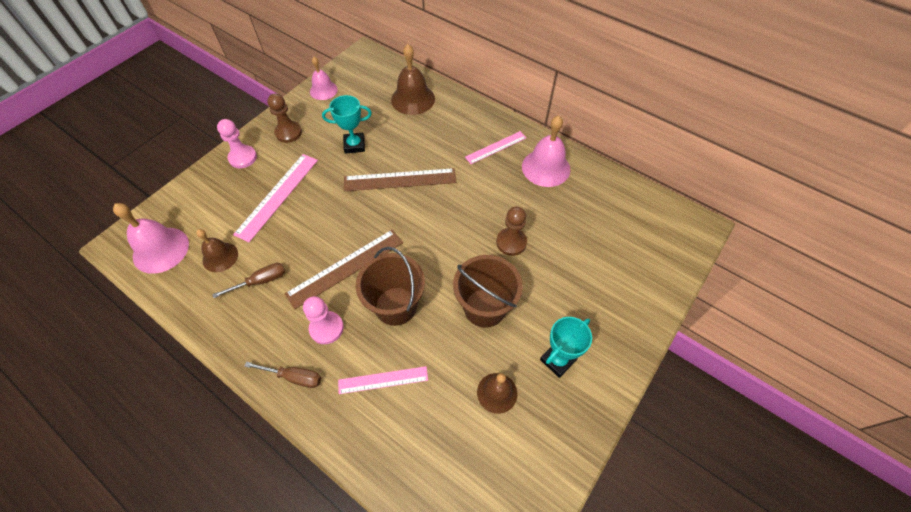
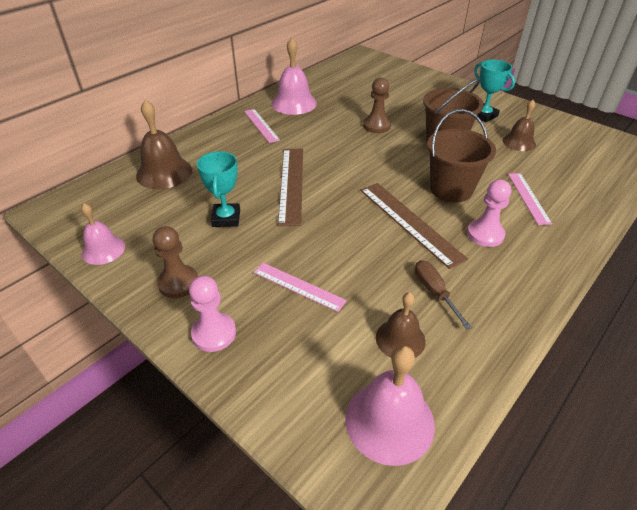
camera: 85 degrees left, 15 degrees down
pink ruler [233,154,318,242] -> pink ruler [254,263,347,312], size x0.63
brown screwdriver [244,362,321,388] -> none

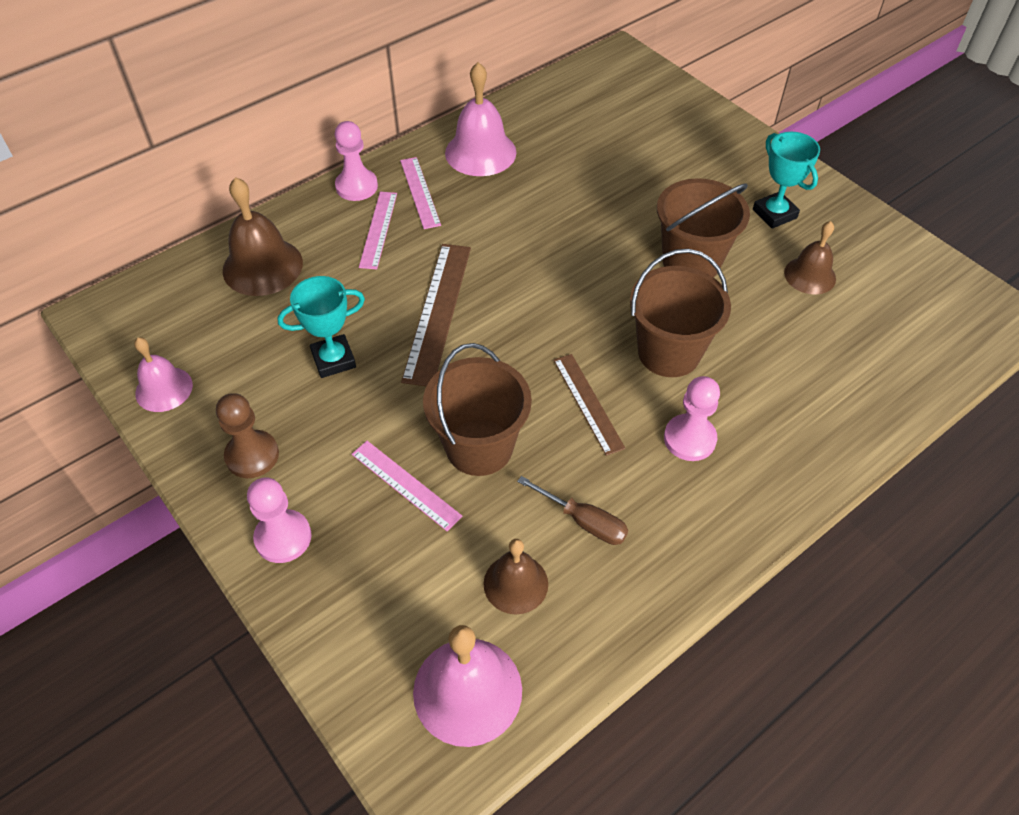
camera: 10 degrees right, 10 degrees up
turquoise trophy [197,151,240,227] -> turquoise trophy turned 60 degrees clockwise [277,276,365,378]
brown ruler [360,183,468,269] -> brown ruler [553,354,626,456], size x0.63
brown pawn [363,78,391,133] -> none
brown screwdriver [415,260,472,330] -> brown screwdriver turned 135 degrees clockwise [517,476,628,545]
pink ruler [508,173,552,225] -> pink ruler moved to [359,192,397,269]
none -> pink pawn [335,121,378,201]
none -> brown bucket [423,343,532,476]

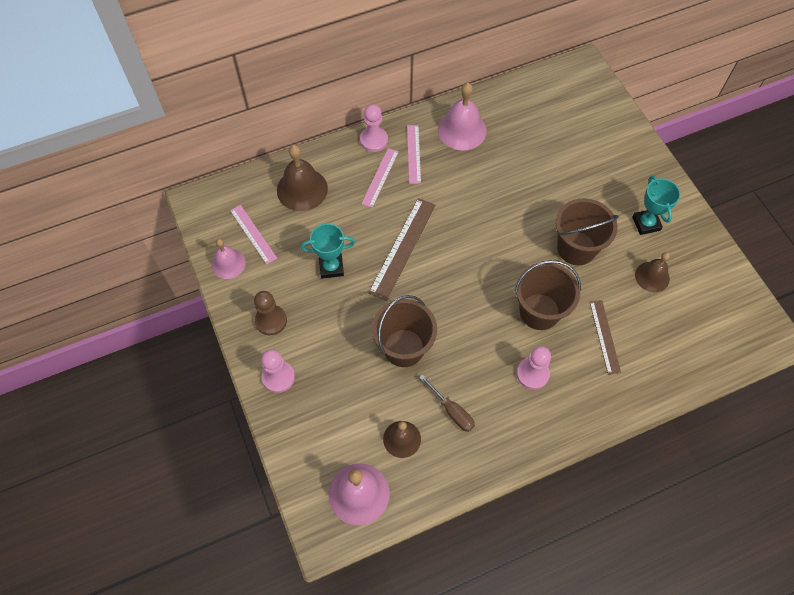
camera: 15 degrees right, 10 degrees up
pink ruler [352,441,463,531] -> pink ruler moved to [230,205,277,264]
brown ruler [553,354,626,456] -> brown ruler moved to [590,300,621,375]

